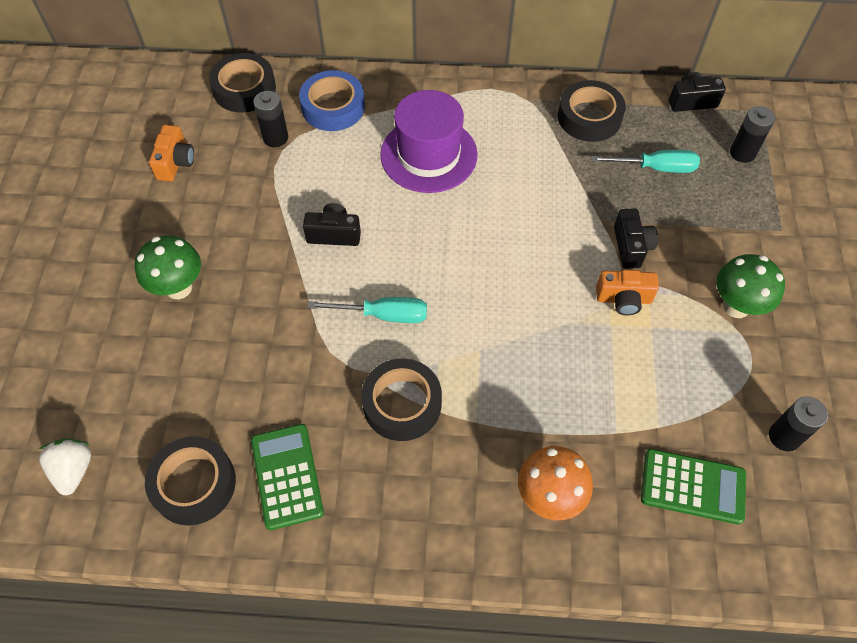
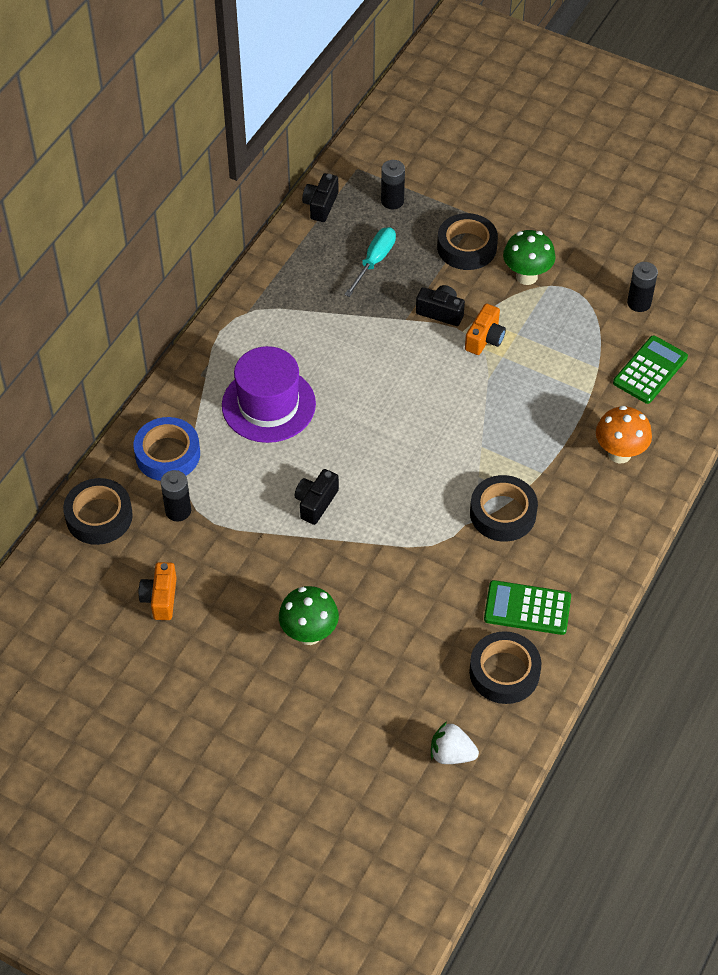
camera: 65 degrees left, 5 degrees down
orange camera [149,125,194,181] -> orange camera turned 120 degrees counterclockwise [139,562,176,620]
turquoise screwdriver [308,297,427,323] -> none
black tape [558,80,626,142] -> black tape moved to [437,213,498,270]

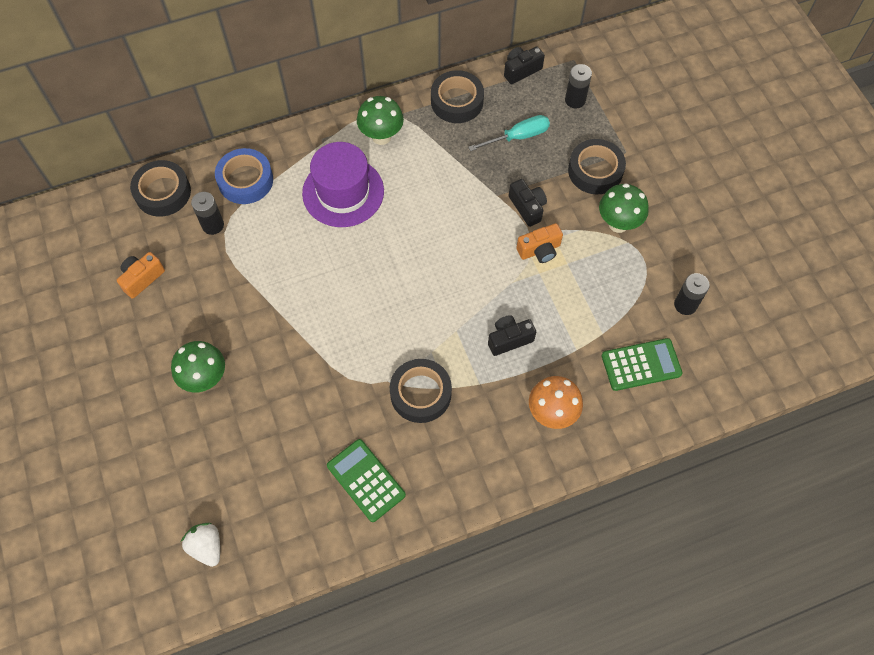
camera: 40 degrees right, 10 degrees up
black camera [295,469,339,525] -> black camera moved to [488,315,536,356]
black tape [469,631,541,704] -> black tape moved to [431,70,484,123]
none -> green mushroom [357,96,404,145]

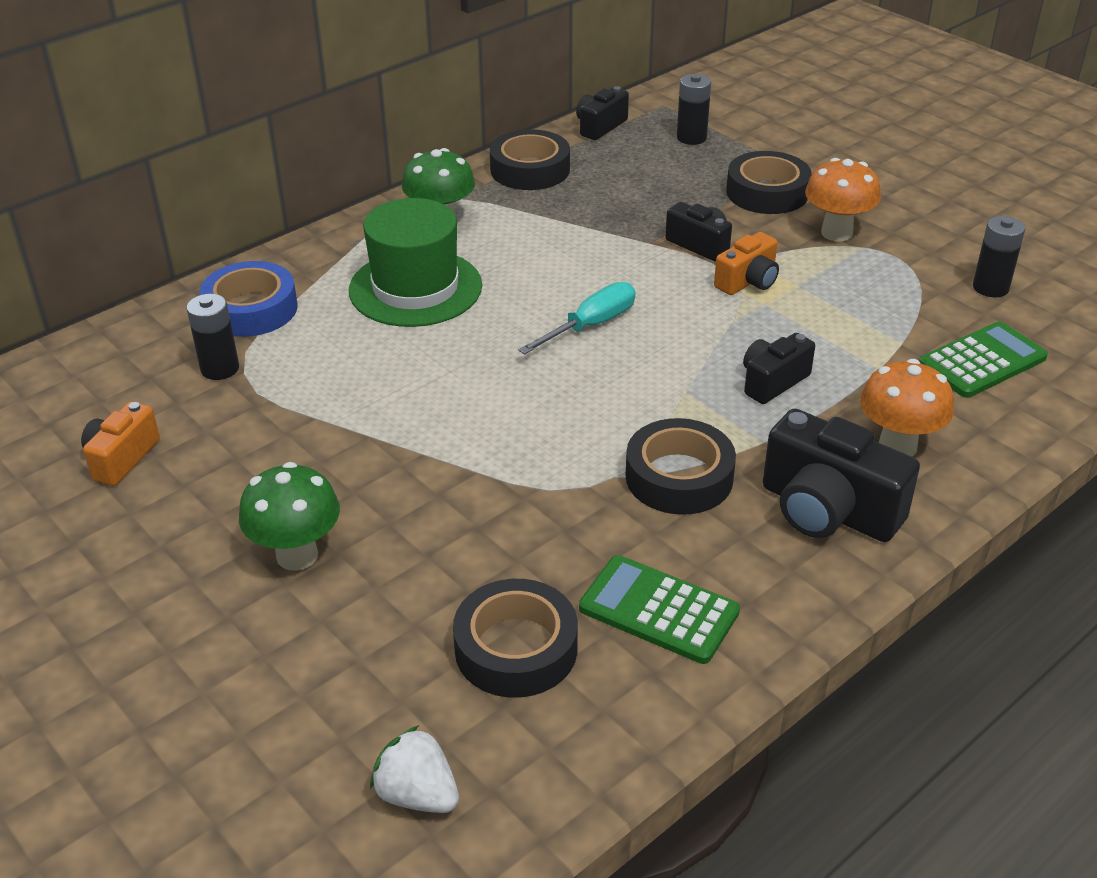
camera: 20 degrees left, 25 degrees down
black tape [130,160,191,217] -> black tape moved to [453,579,578,698]
purple hat [302,142,384,227] -> green hat [349,198,482,327]
turquoise screwdriver [468,115,550,151] -> turquoise screwdriver moved to [518,282,636,355]
green mushroom [599,184,649,233] -> orange mushroom [805,158,881,241]
none -> black camera [763,409,920,542]

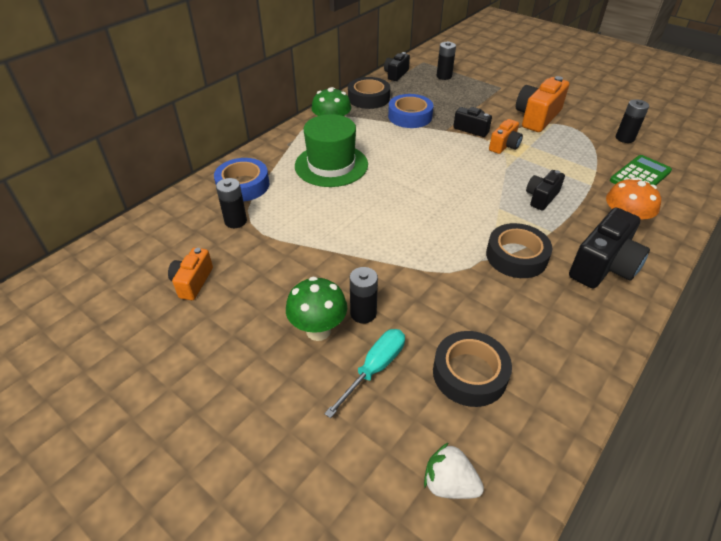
camera: 10 degrees left, 5 degrees up
turquoise screwdriver [518,282,636,355] -> turquoise screwdriver moved to [324,329,405,418]
green calculator [579,555,740,664] -> none
black tape [726,151,812,214] -> none
black camera [763,409,920,542] -> black camera turned 75 degrees counterclockwise [569,208,650,289]
orange mushroom [805,158,881,241] -> orange camera [516,76,569,132]
none -> black battery [350,267,378,324]
none -> blue tape [388,94,433,128]

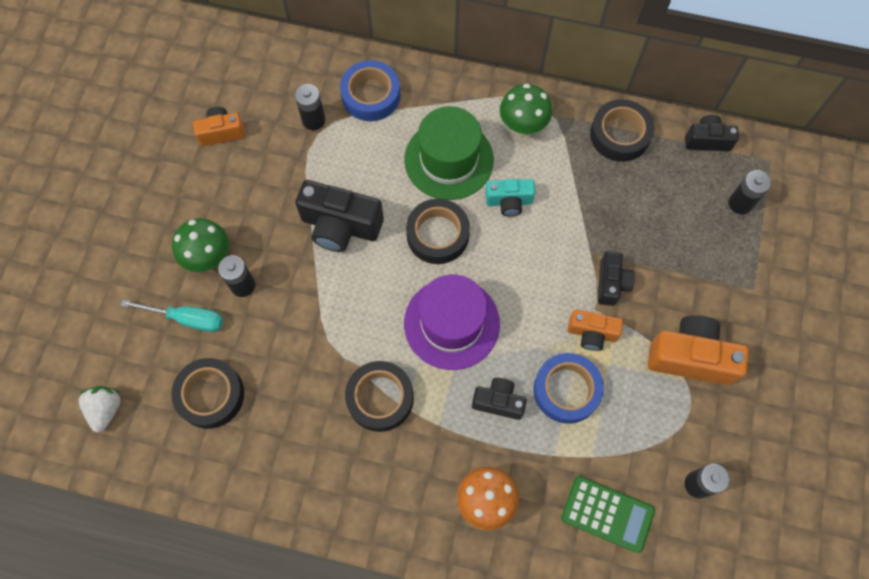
camera: 65 degrees right, 25 degrees up
blue tape [388,94,433,128] -> blue tape moved to [534,353,604,424]
black camera [569,208,650,289] -> black camera moved to [295,180,384,252]
none -> purple hat [404,275,500,370]
none -> black tape [406,199,470,264]
none -> turquoise camera [485,179,535,216]

